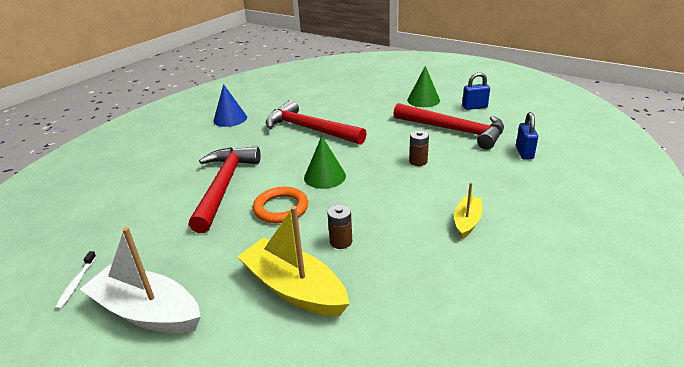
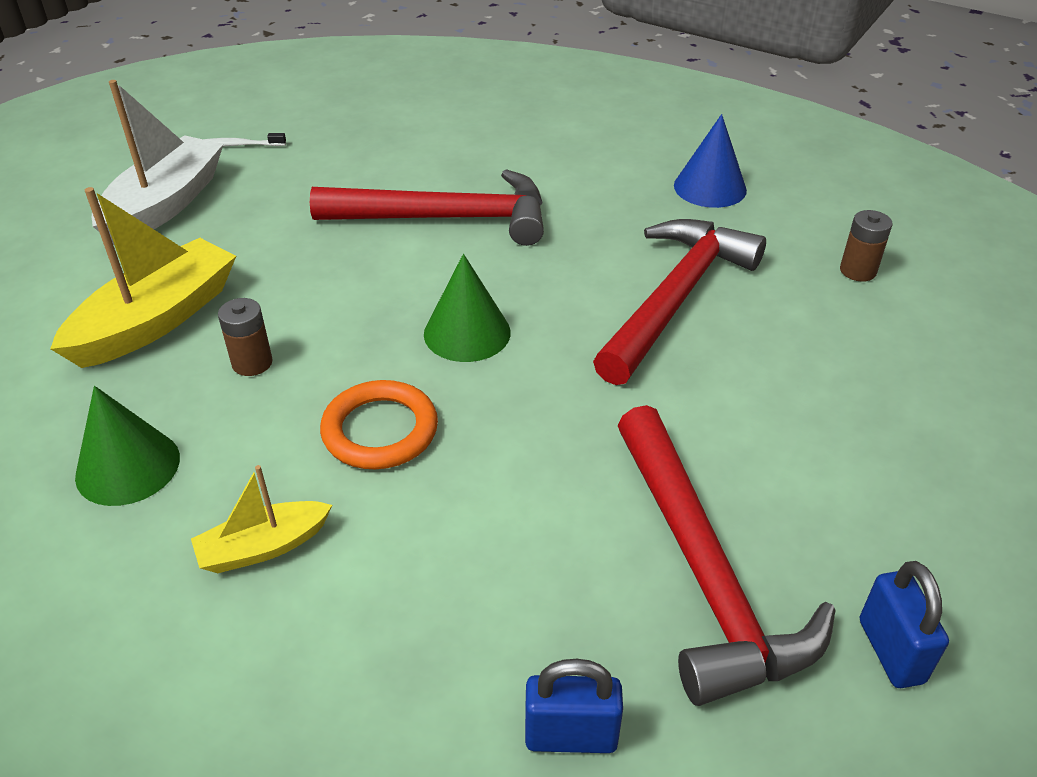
camera: 85 degrees right, 10 degrees up
orange ring [253,187,308,223] -> orange ring moved to [320,380,438,469]
red hammer [393,103,504,150] -> red hammer turned 45 degrees counterclockwise [618,405,836,706]
green cone [407,66,440,107] -> green cone moved to [75,386,180,506]
brown battery [409,130,429,166] -> brown battery moved to [840,210,893,282]
yellow boat [454,183,482,239] -> yellow boat turned 135 degrees clockwise [191,465,332,573]

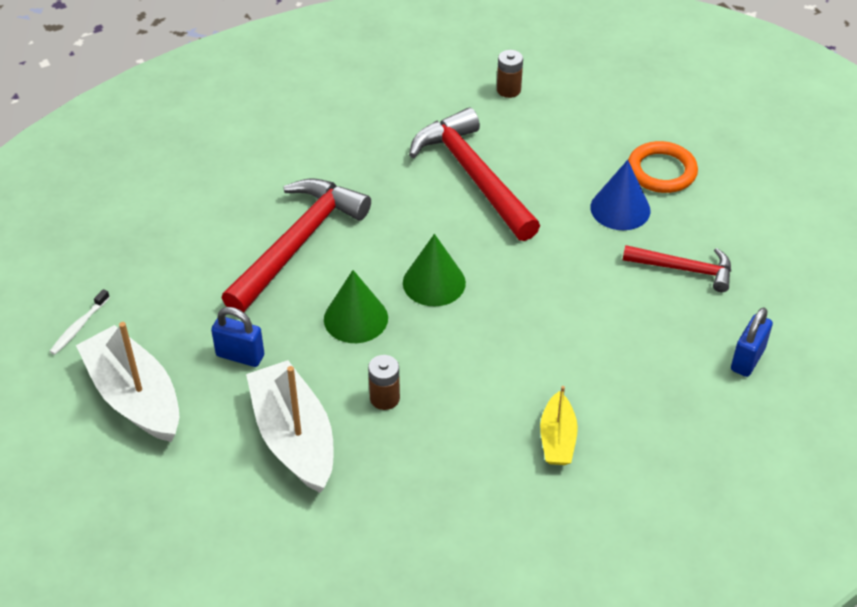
camera: 60 degrees left, 5 degrees up
yellow boat [50,187,236,368] -> white boat [246,360,334,493]
green cone [75,386,180,506] -> green cone moved to [324,270,388,343]
orange ring [320,380,438,469] -> orange ring moved to [628,141,698,193]
red hammer [618,405,836,706] -> red hammer [623,245,731,292], size x0.57
blue cone [674,114,747,208] -> blue cone moved to [590,160,650,230]
blue padlock [860,561,949,688] -> blue padlock moved to [211,307,264,367]

